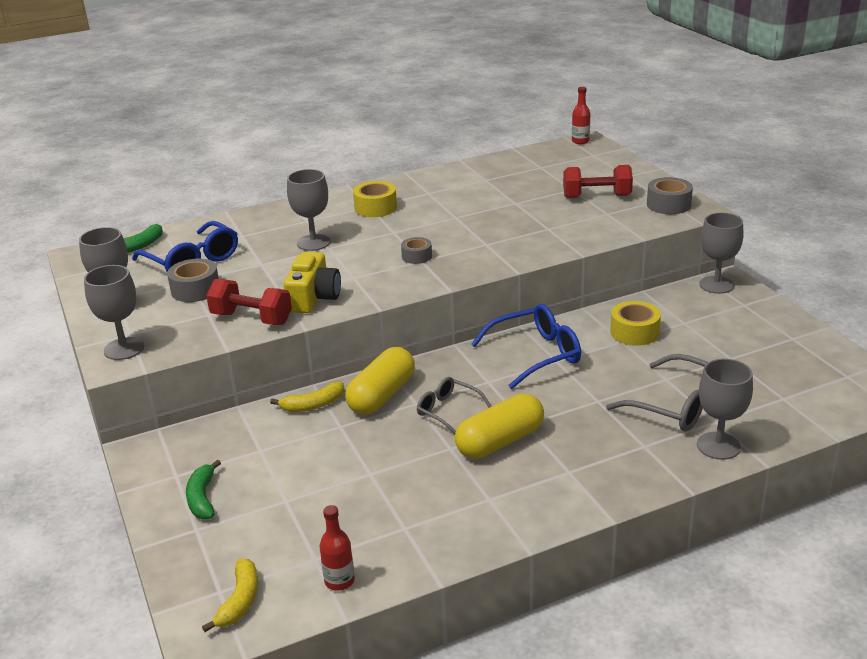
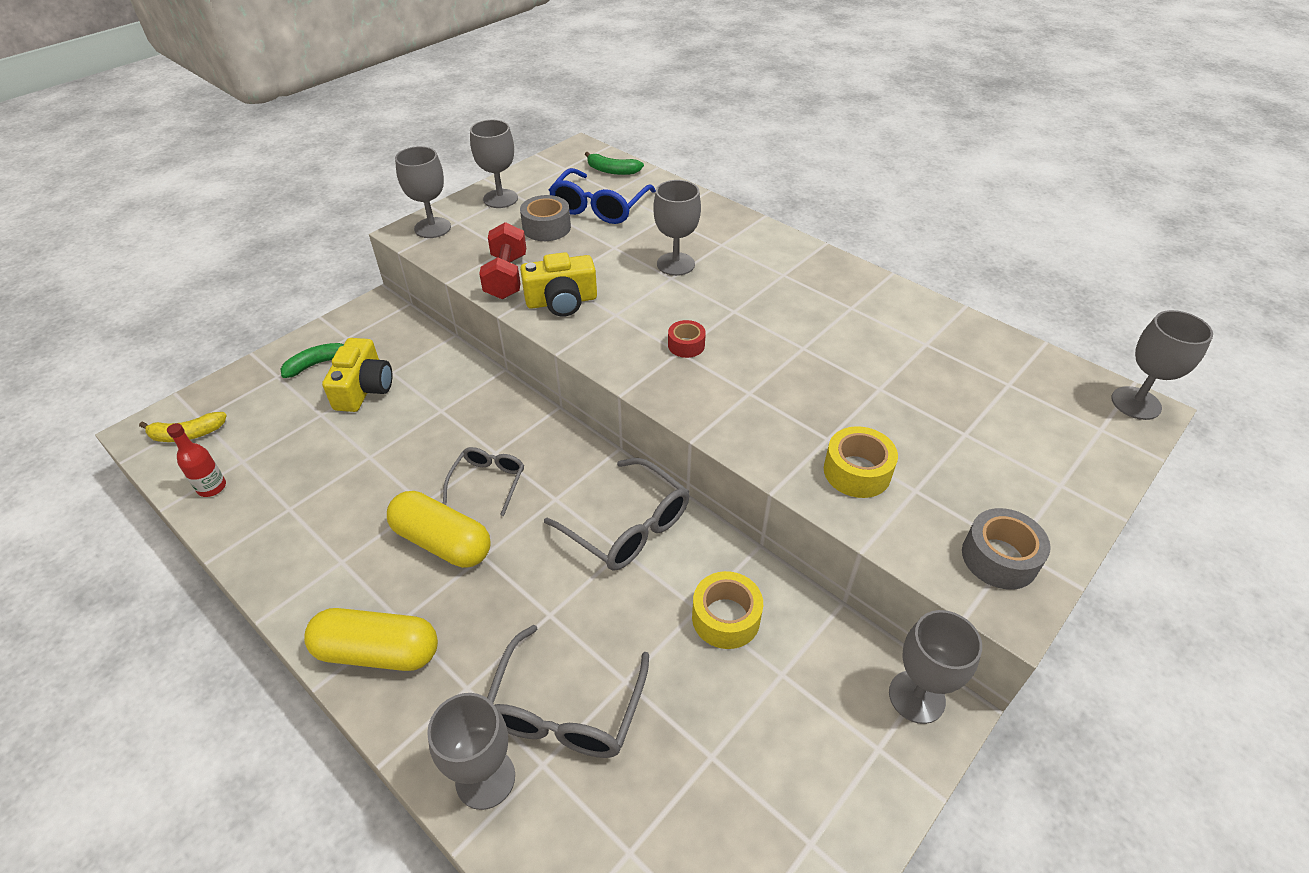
camera: 65 degrees right, 15 degrees up
yellow banana [270,382,345,412] -> none
yellow capsule [345,347,415,415] -> yellow capsule moved to [304,608,438,671]
yellow tape [353,181,397,217] -> yellow tape moved to [824,426,898,498]
grey tape [401,237,432,264] -> red tape [668,320,706,358]
blue glasses [471,304,581,389] -> grey glasses [544,458,689,571]
red dumbbell [563,165,633,198] -> none
red bottle [572,87,590,144] -> grey goblet [1111,310,1213,420]
none -> yellow camera [322,338,392,412]

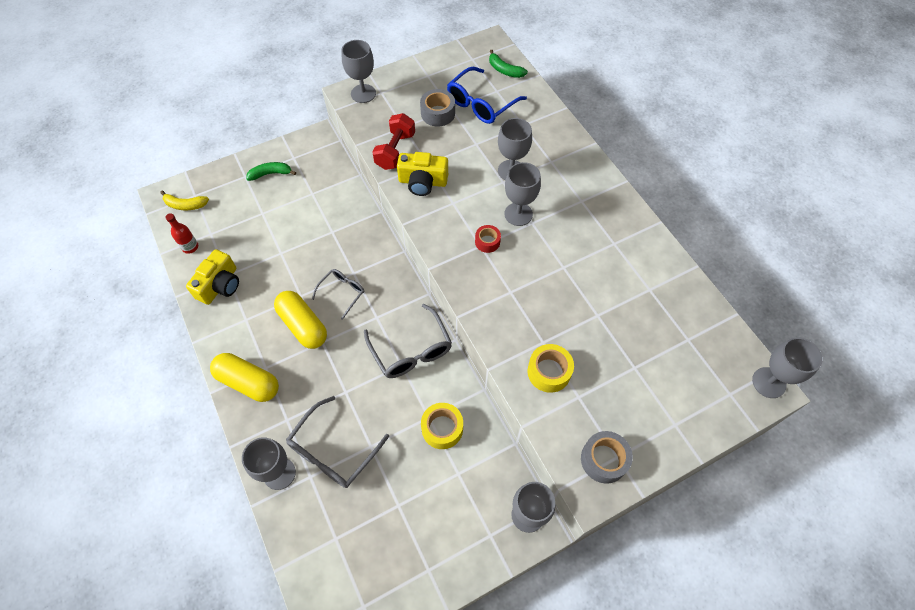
camera: 20 degrees right, 15 degrees up
yellow camera [322,338,392,412] -> yellow camera moved to [186,249,239,305]
grey goblet [470,120,518,208] -> grey goblet moved to [504,162,541,226]

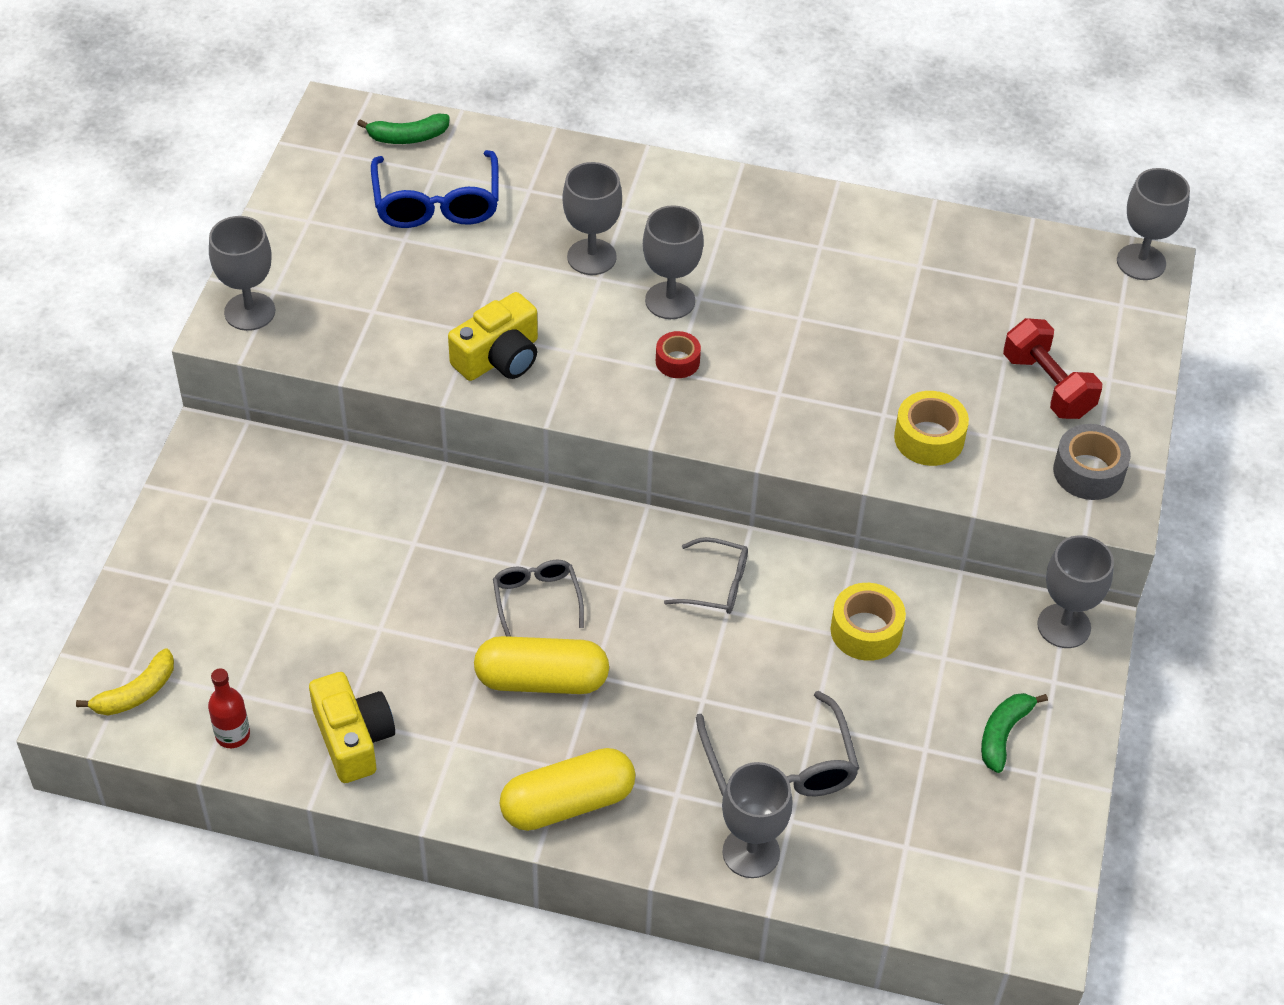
camera: 50 degrees left, 10 degrees down
green banana [246,162,296,181] -> green banana moved to [981,693,1048,773]
grey glasses [364,304,452,378] -> grey glasses [664,537,748,614], size x0.61
red dumbbell [372,113,415,170] -> red dumbbell moved to [1003,318,1102,419]
grey tape [420,89,455,127] -> none

